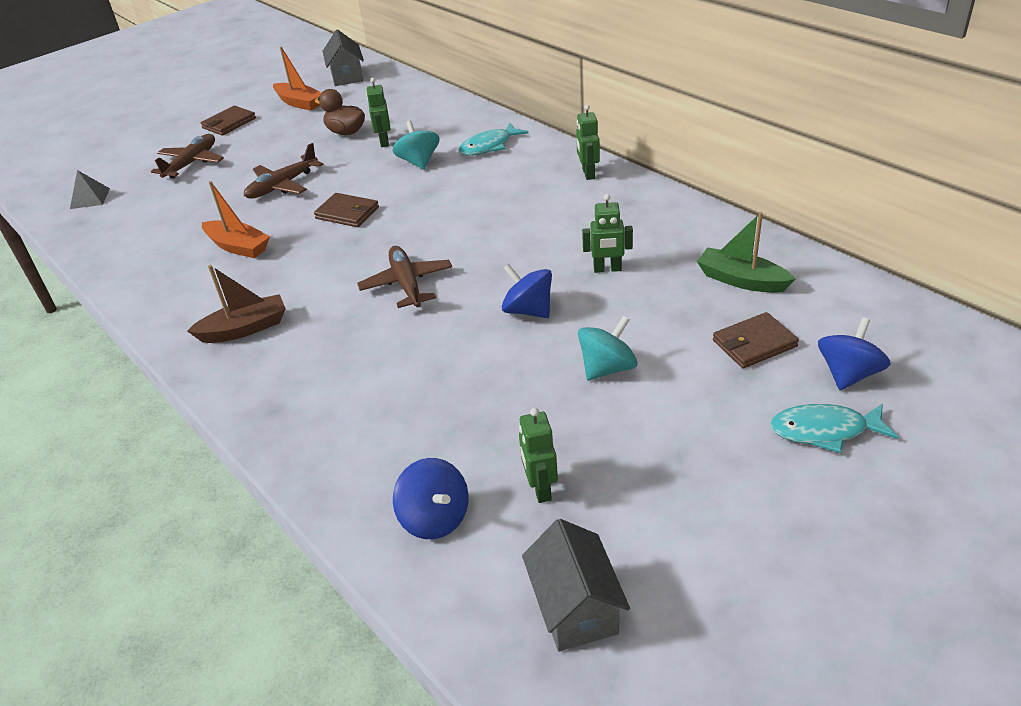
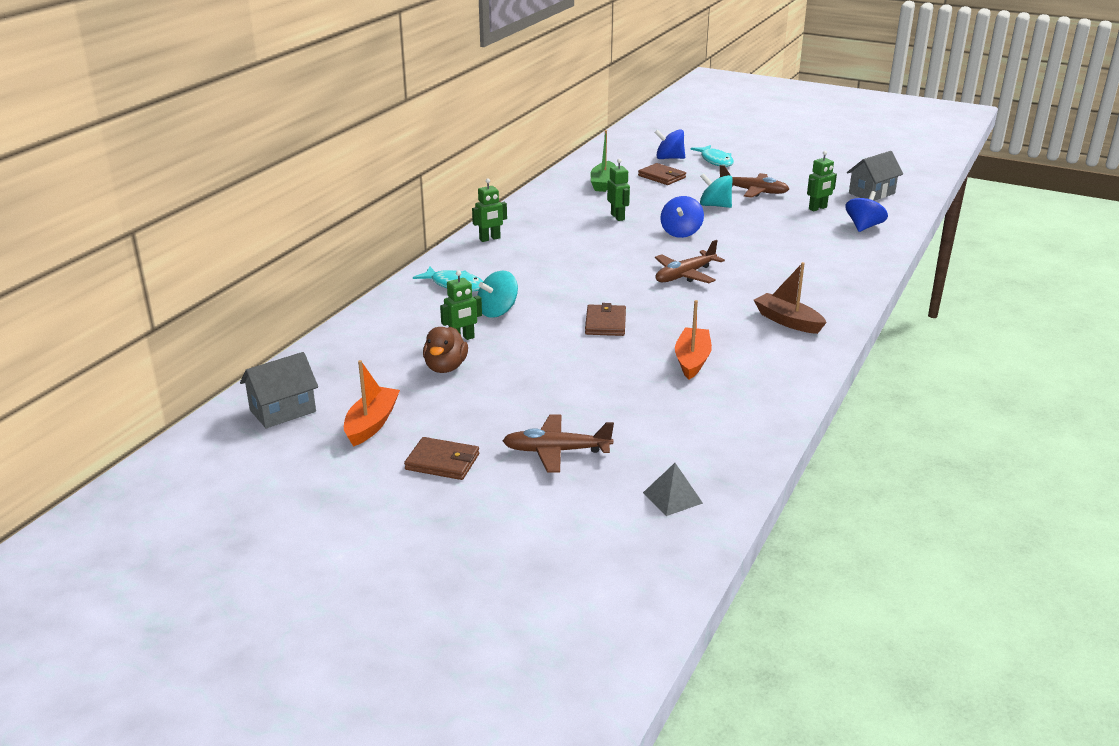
camera: 115 degrees left, 10 degrees down
brown plane [244,143,324,199] -> brown plane moved to [719,165,789,198]

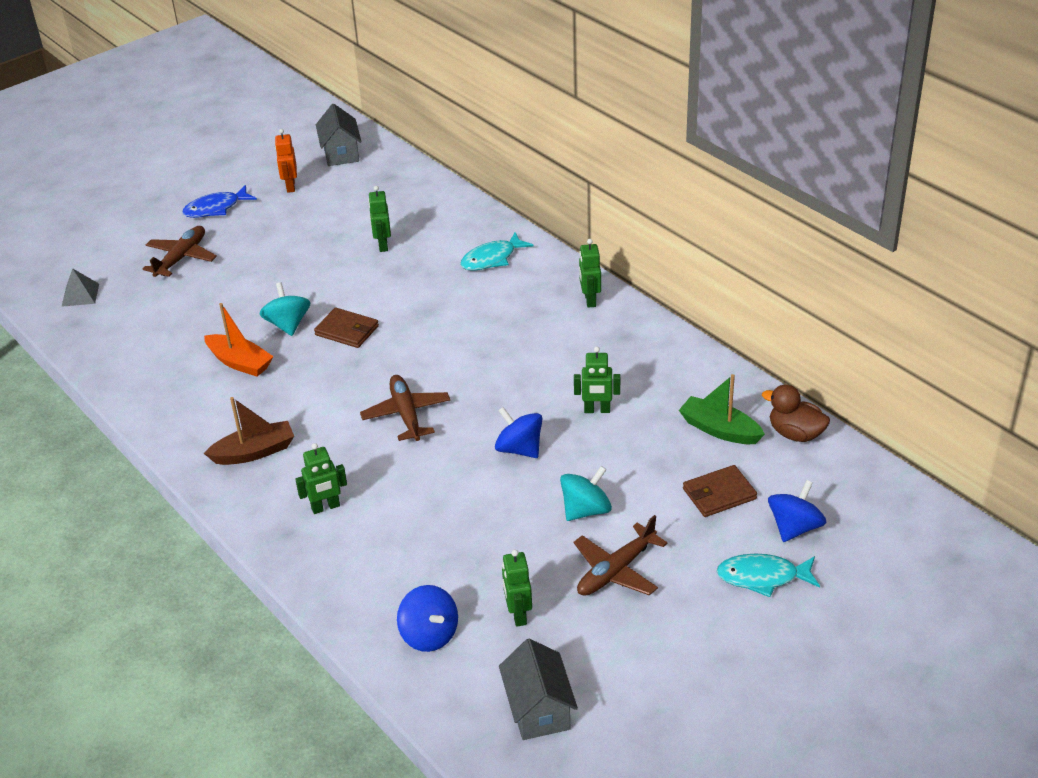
camera: 115 degrees right, 10 degrees up
orange boat [344,360,400,447] -> orange robot [275,129,297,193]
brown wallet [404,437,479,480] -> blue fish [182,185,257,218]
brown duck [423,327,468,373] -> brown duck moved to [762,384,830,442]
turquoise spinning top [477,271,518,318] -> turquoise spinning top moved to [260,282,310,336]
none -> green robot [295,443,347,514]

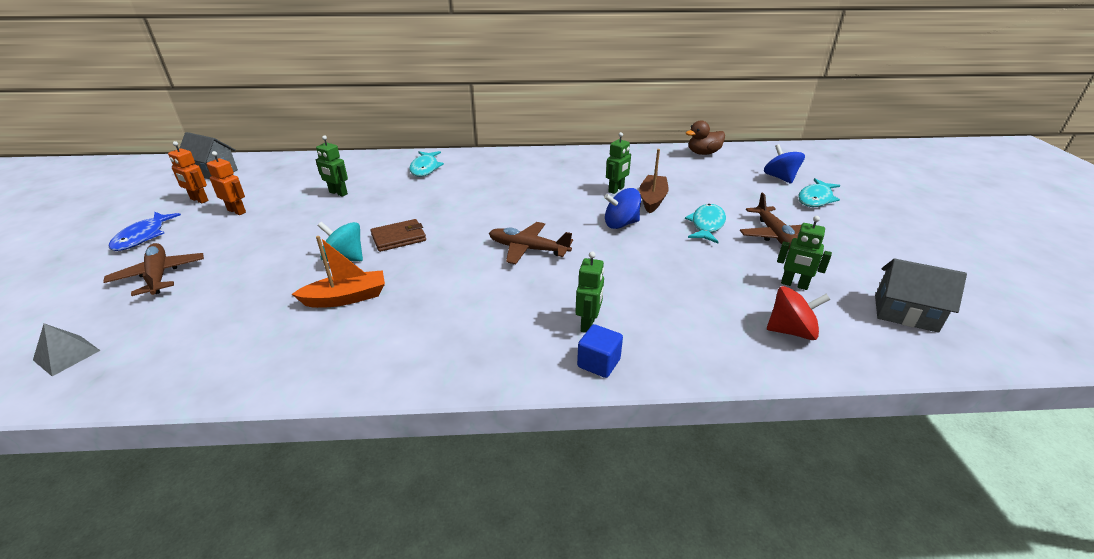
camera: 55 degrees left, 5 degrees down
brown boat [204,397,294,465] -> brown boat moved to [639,149,669,213]
blue spinning top [397,585,458,652] -> red spinning top [767,286,831,340]
turquoise spinning top [560,466,612,521] -> turquoise fish [685,204,726,243]
green robot [579,239,601,308] -> none
green boat [679,374,765,444] -> none
brown wallet [683,465,757,517] -> none
none -> orange robot [207,151,246,215]
none -> blue cube [577,324,623,378]

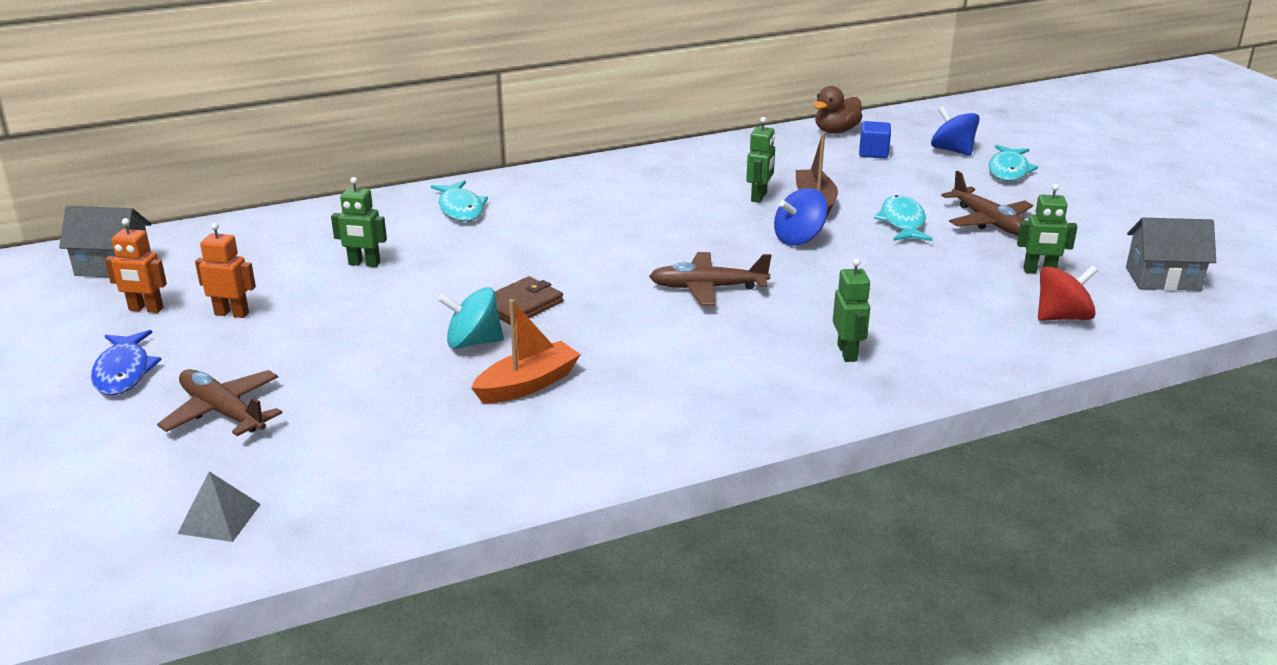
camera: 20 degrees left, 5 degrees down
blue cube [577,324,623,378] -> blue cube moved to [859,121,891,158]

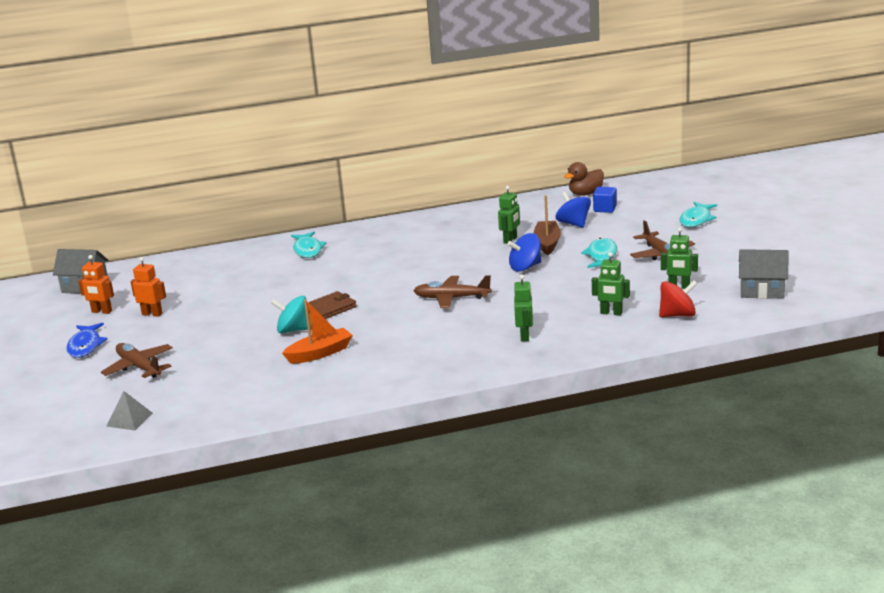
camera: 10 degrees right, 5 degrees down
green robot [331,177,387,267] -> green robot moved to [592,252,630,315]
blue spinning top [931,106,980,156] -> blue spinning top moved to [556,192,591,228]

